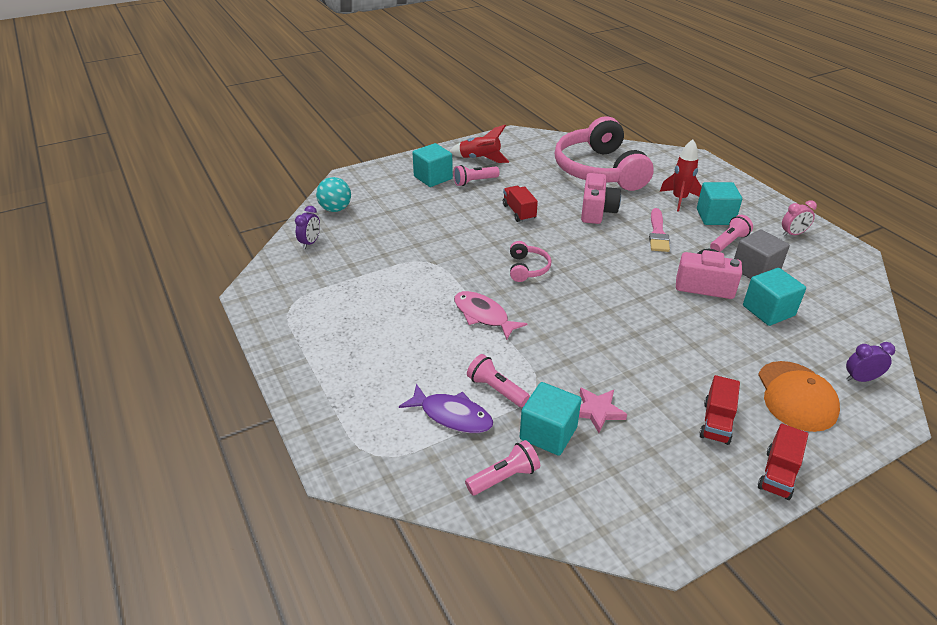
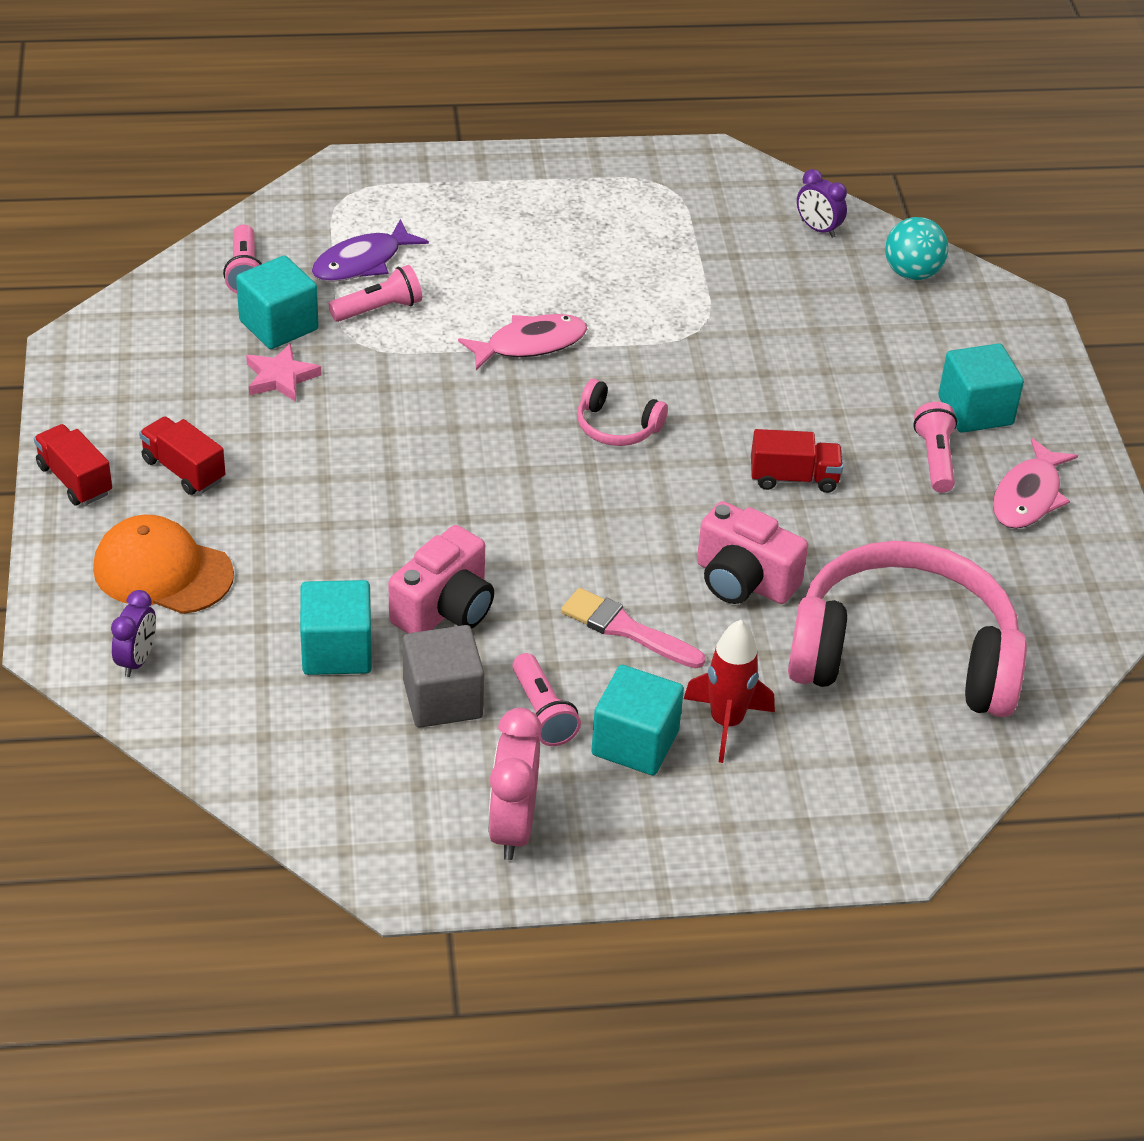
camera: 110 degrees right, 5 degrees up
red rocket [449,125,509,163] -> pink fish [993,438,1078,529]
pink clock [782,200,817,236] -> pink clock [488,708,542,860], size x1.64

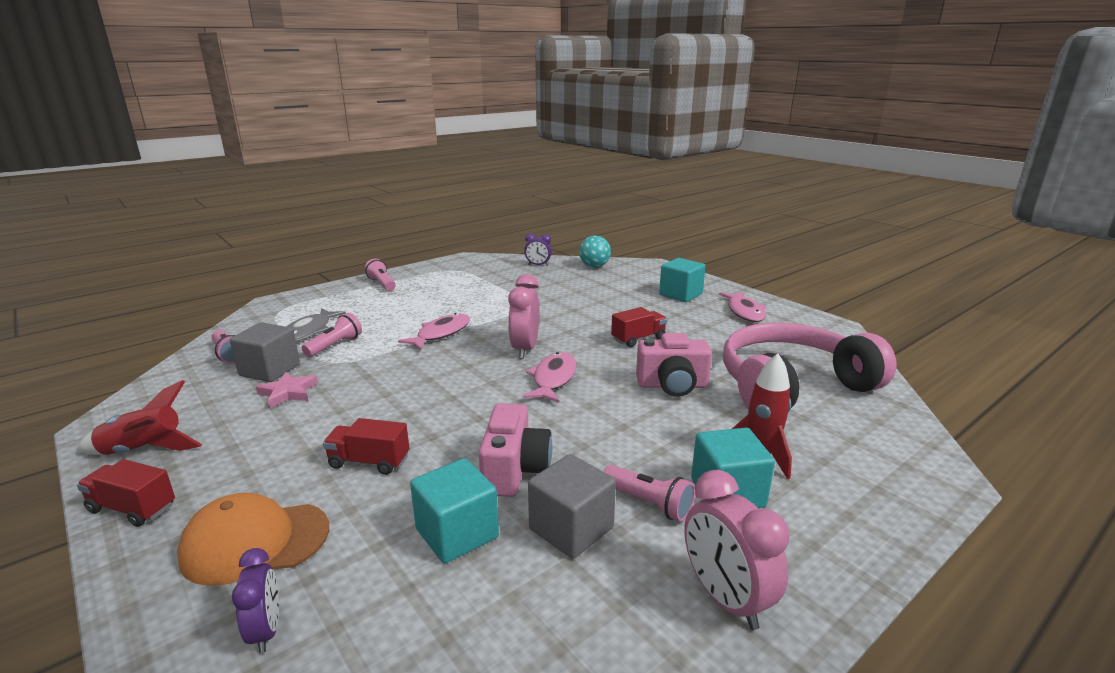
camera: 30 degrees left, 20 degrees down
red truck [139,416,225,495] -> red truck moved to [323,418,409,475]
turquoise cube [236,255,319,349] -> grey cube [230,323,300,382]
purple fish [312,219,429,282] -> grey fish [286,308,346,341]
pink brush [561,588,705,668] -> none
pink headphones [577,379,668,446] -> pink clock [508,274,539,359]
pink flashlight [913,402,957,493] -> pink flashlight moved to [364,259,396,291]
none -> red rocket [77,380,202,455]
none -> pink fish [523,352,577,403]

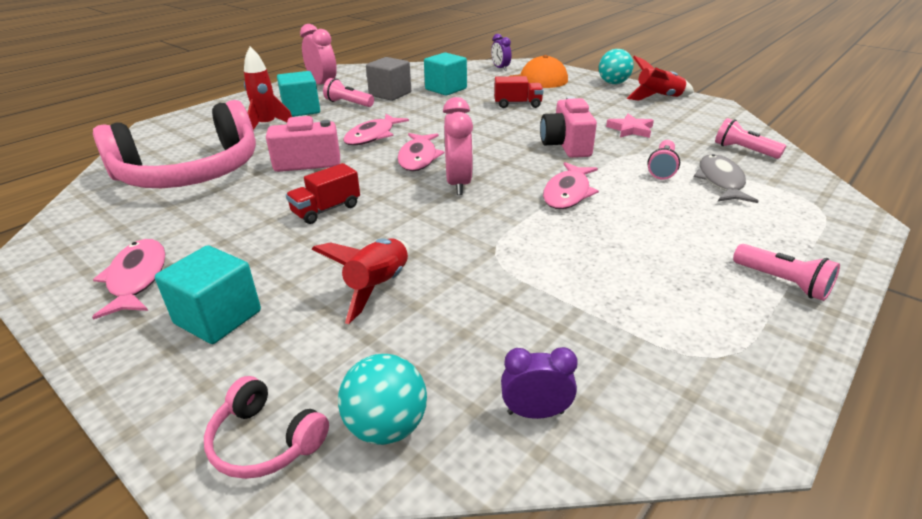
camera: 170 degrees right, 10 degrees up
red truck [77,459,175,527] -> turquoise ball [599,49,634,84]
grey cube [230,323,300,382] -> none
pink camera [479,403,552,497] -> pink camera moved to [540,96,597,158]
none -> pink headphones [204,376,329,479]
none -> red rocket [312,238,410,324]
none -> pink fish [343,114,409,145]

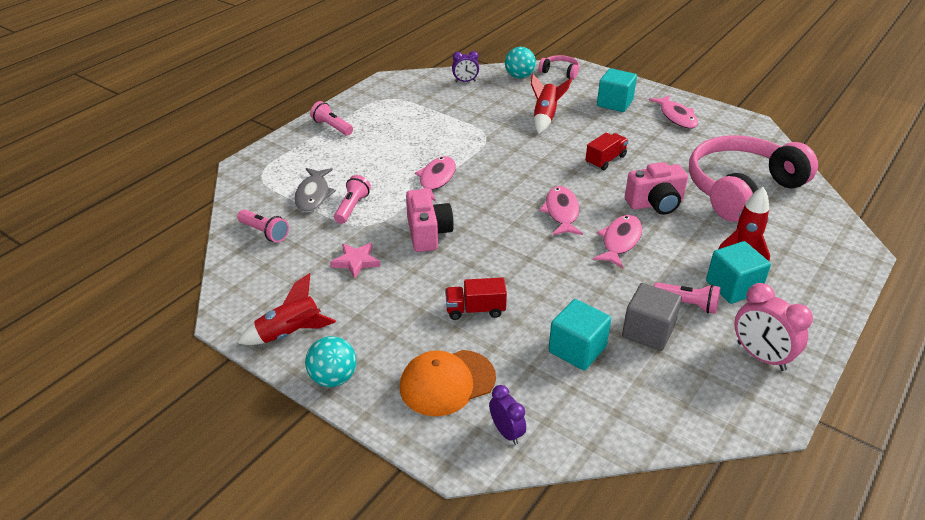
camera: 175 degrees right, 5 degrees up
pink clock [443,97,473,195] -> none

